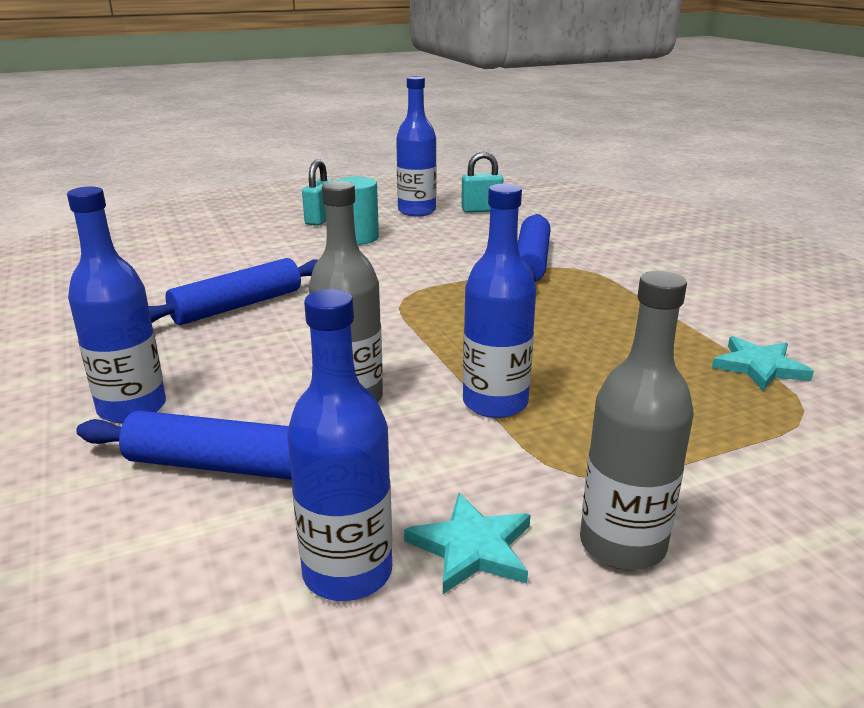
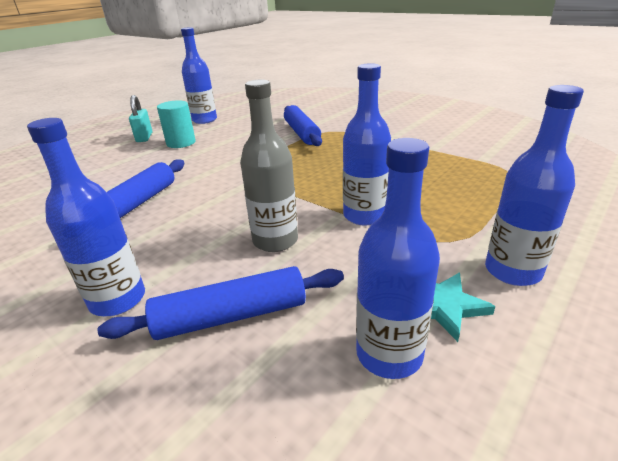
camera: 25 degrees left, 5 degrees up
turquoise padlock [461,152,503,213] -> none
grey bottle [580,271,694,570] -> blue bottle [485,85,584,286]
turquoise star [712,336,814,391] -> none

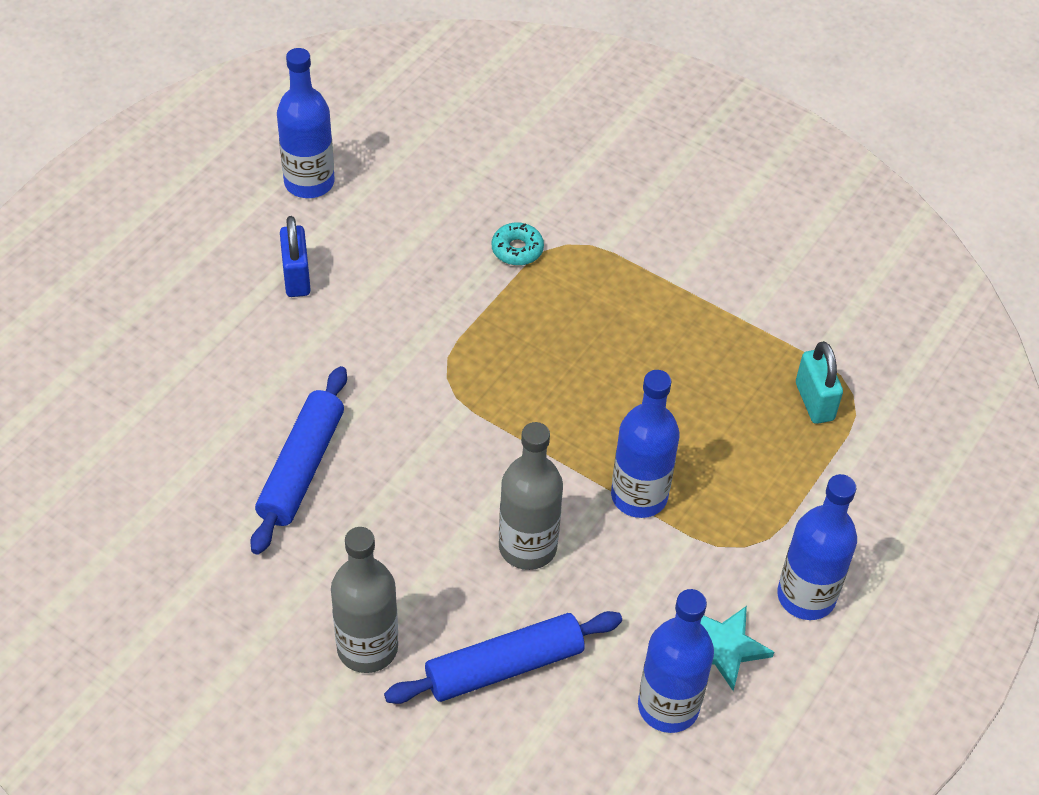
camera: 10 degrees left, 20 degrees up
blue bottle [27,118,145,316] -> grey bottle [331,527,398,673]
turquoise padlock [129,95,152,142] -> turquoise padlock moved to [796,341,843,424]
turquoise cylinder [157,100,196,148] -> blue padlock [280,216,311,297]
blue rolling pin [284,105,322,146] -> turquoise donut [492,223,544,266]

